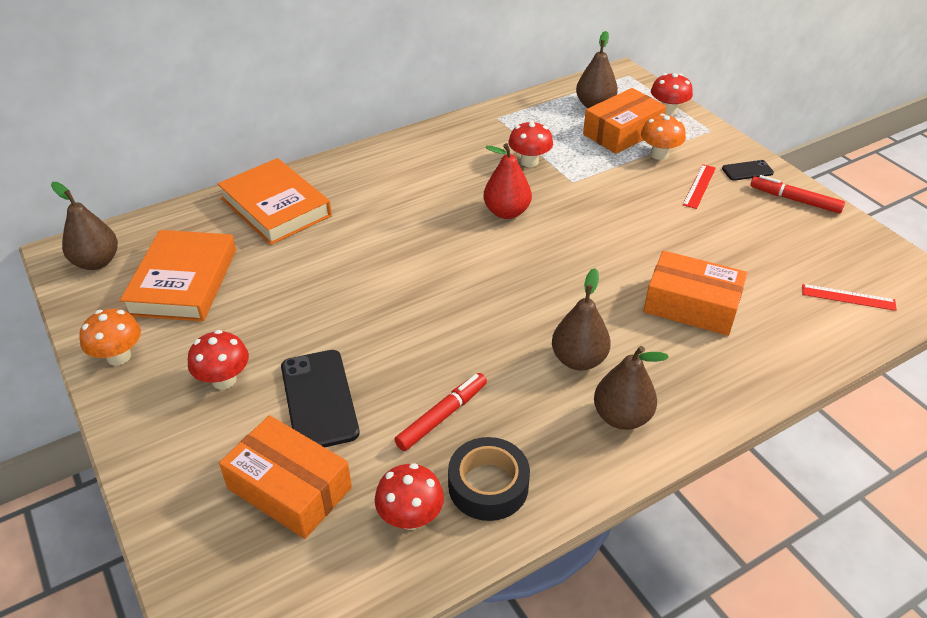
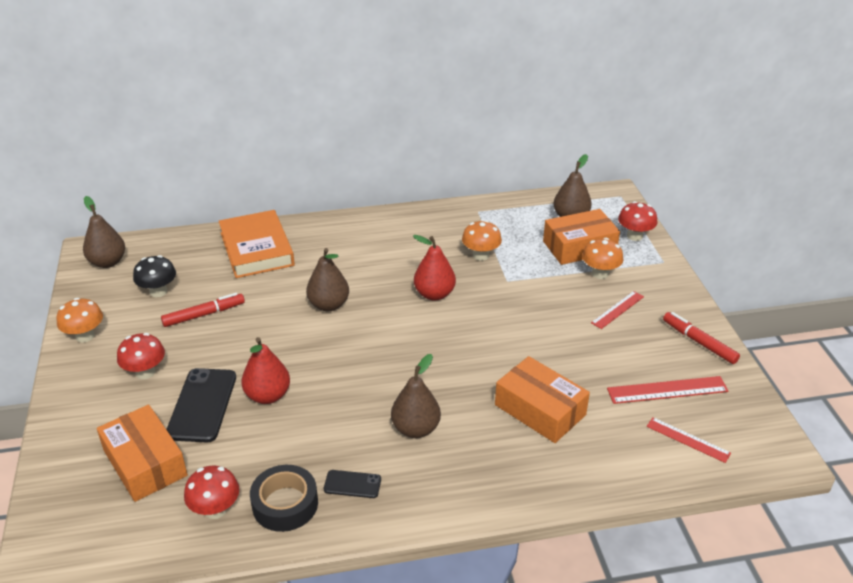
camera: 20 degrees right, 5 degrees down
orange book [120,230,236,321] -> black mushroom [133,255,176,297]
red marker [394,373,487,451] -> red marker moved to [161,293,245,327]
red mushroom [508,120,553,167] -> orange mushroom [462,220,502,261]
brown pear [594,346,669,430] -> brown pear moved to [306,248,349,311]
black phone [722,160,774,181] -> black phone moved to [324,470,381,498]
none -> red pear [241,337,290,404]
none -> red ruler [607,376,728,404]

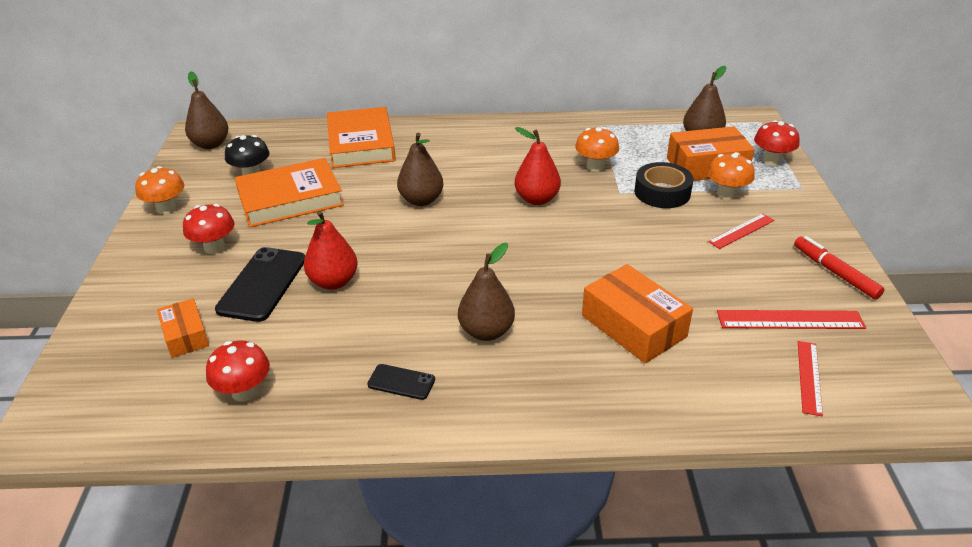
camera: 10 degrees right, 0 degrees up
orange box [97,404,188,502] -> orange box [157,298,209,358], size x0.60
red marker [161,293,245,327] -> orange book [235,158,344,227]
black tape [250,465,318,532] -> black tape moved to [634,162,693,208]
red ruler [647,417,731,463] -> red ruler turned 60 degrees clockwise [798,341,823,416]

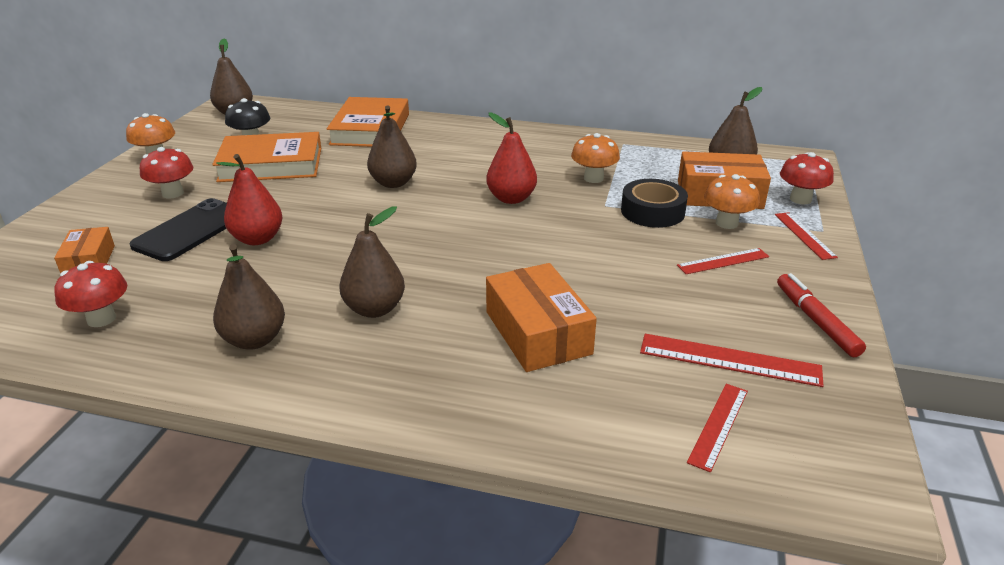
camera: 15 degrees right, 5 degrees down
black phone [367,364,435,400] -> brown pear [213,244,285,350]
none -> red ruler [775,212,838,260]

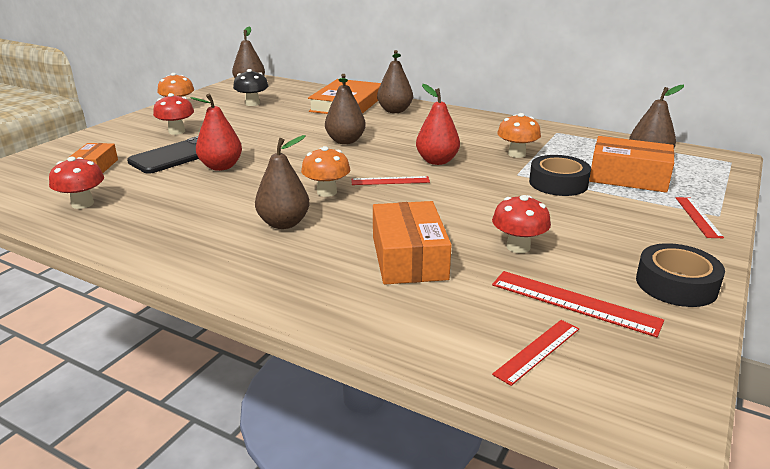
camera: 15 degrees right, 5 degrees down
orange book [212,132,321,182] -> none
brown pear [213,244,285,350] -> brown pear moved to [377,50,413,113]
red ruler [677,248,769,274] -> red ruler moved to [351,176,430,185]
orange mushroom [704,174,759,229] -> orange mushroom moved to [301,146,350,197]
red marker [777,273,866,357] -> black tape [636,243,725,307]
red mushroom [780,152,834,205] -> red mushroom moved to [492,195,551,253]

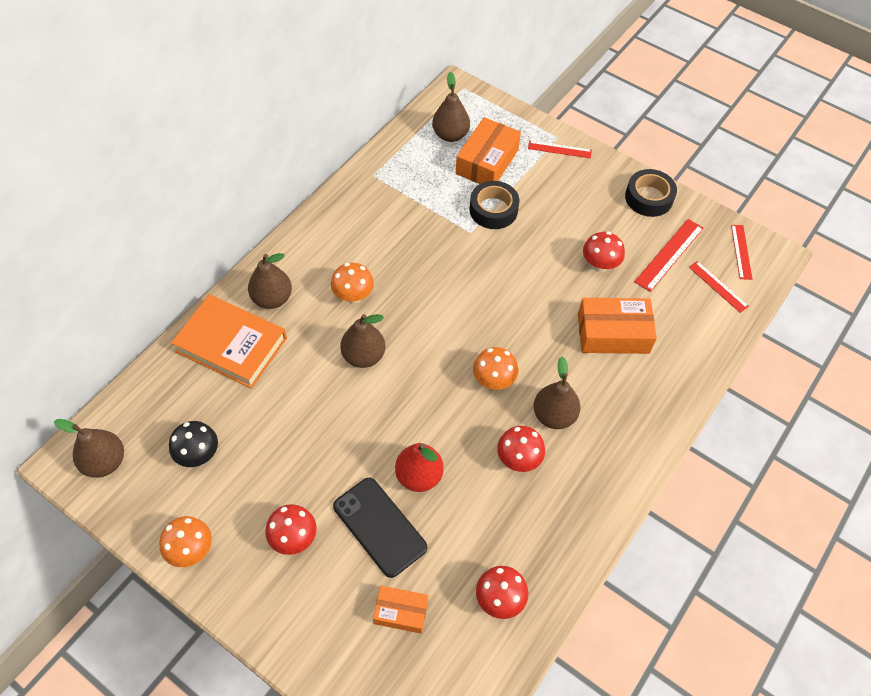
camera: 85 degrees left, 30 degrees up
red ruler [351,176,430,185] -> red ruler moved to [731,225,752,280]
red pear [416,84,460,165] -> none
orange mushroom [497,113,541,158] -> orange mushroom moved to [331,263,374,303]
none -> red mushroom [497,426,545,472]

